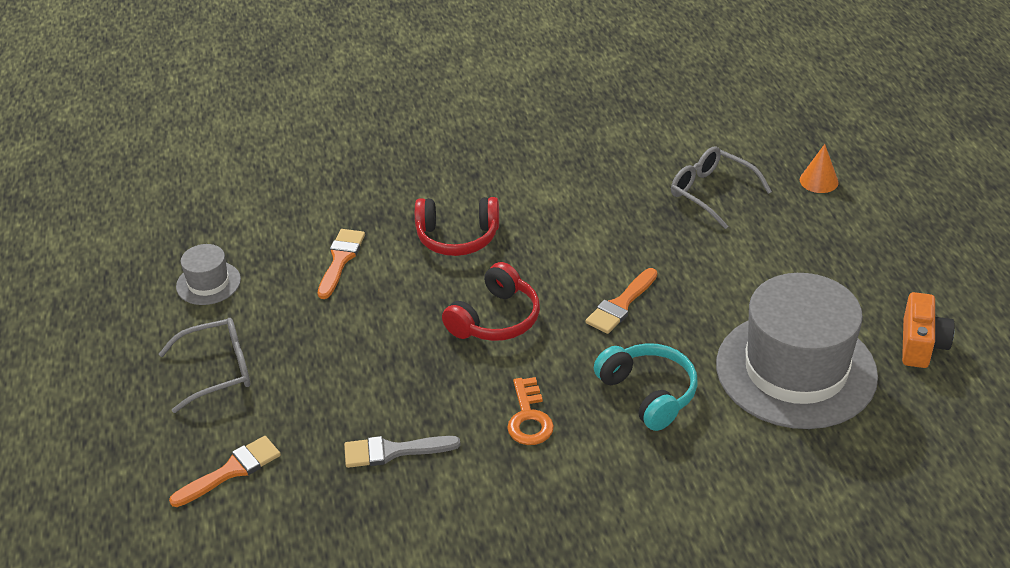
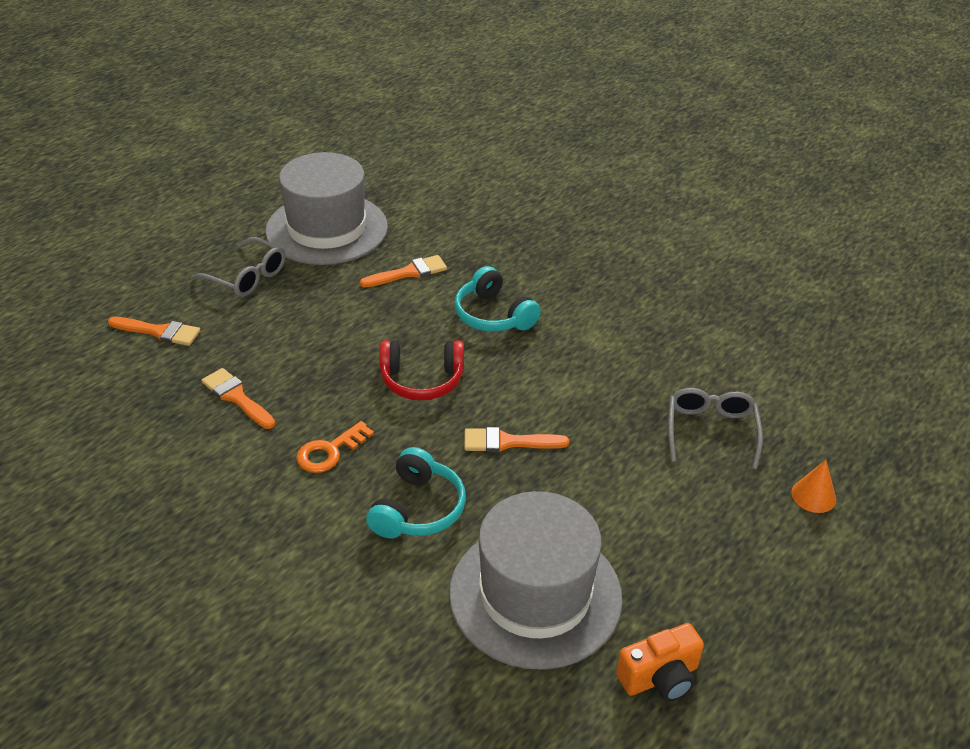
camera: 50 degrees right, 0 degrees up
grey hat [176,244,241,305] -> grey hat [265,152,388,265], size x2.27
grey brush [344,436,460,468] -> orange brush [201,368,275,429]
red headphones [415,197,499,256] -> turquoise headphones [454,266,541,332]

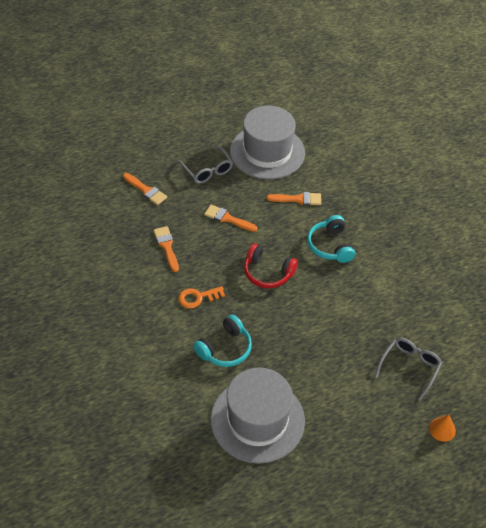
camera: 25 degrees right, 10 degrees up
orange brush [464,427,569,452] -> orange brush moved to [204,205,258,232]
orange camera [616,623,704,701] -> none

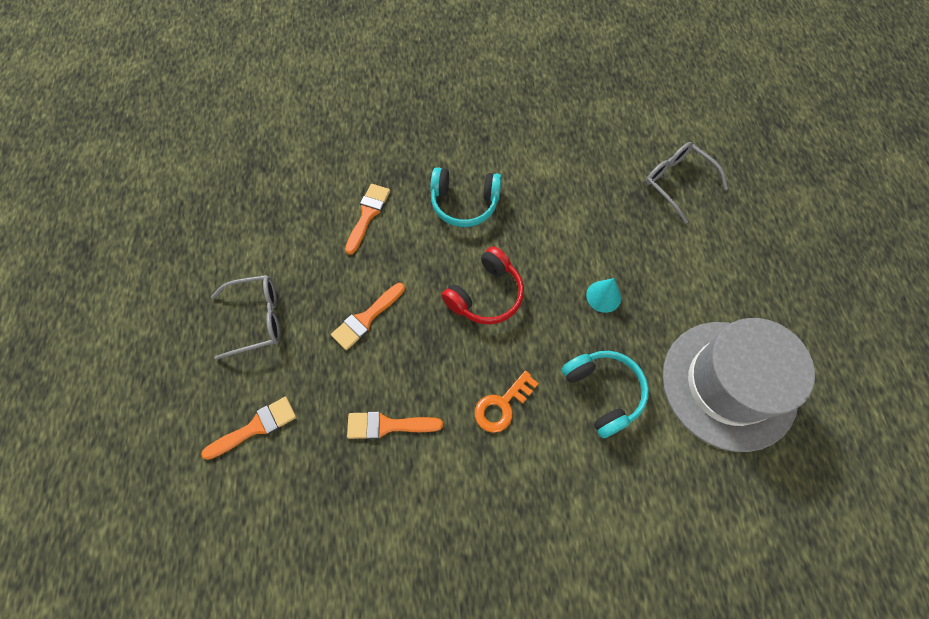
camera: 70 degrees left, 15 degrees up
orange key [178,286,225,308] -> orange key turned 45 degrees clockwise [475,371,539,433]
grey hat [230,106,305,179] -> none
orange cone [429,414,456,442] -> none
none -> turquoise cone [586,278,621,313]

